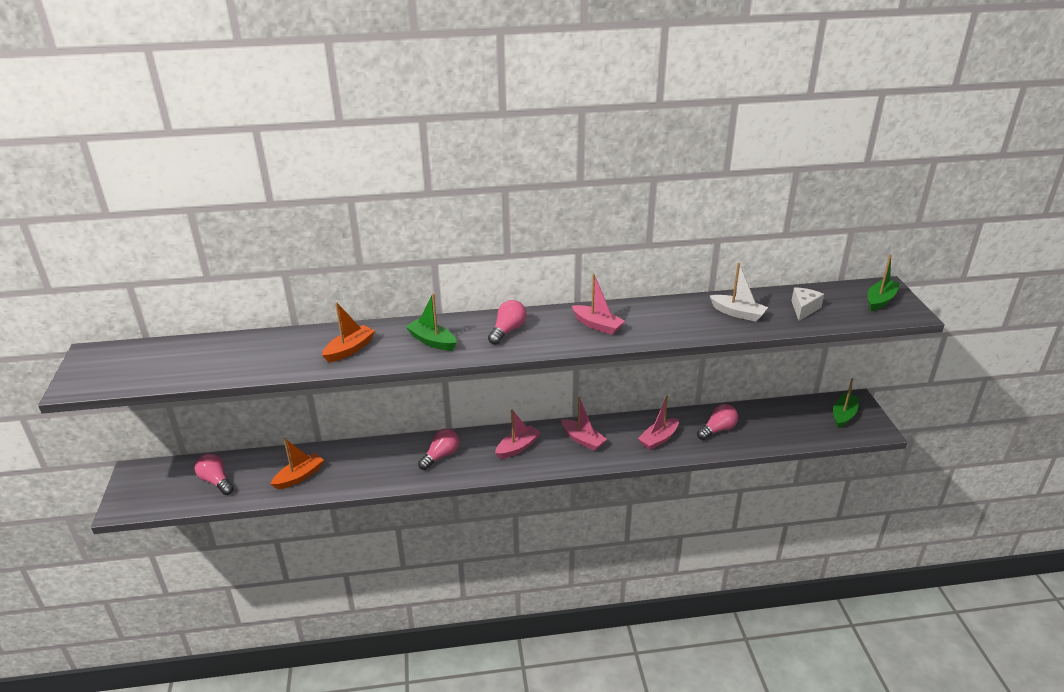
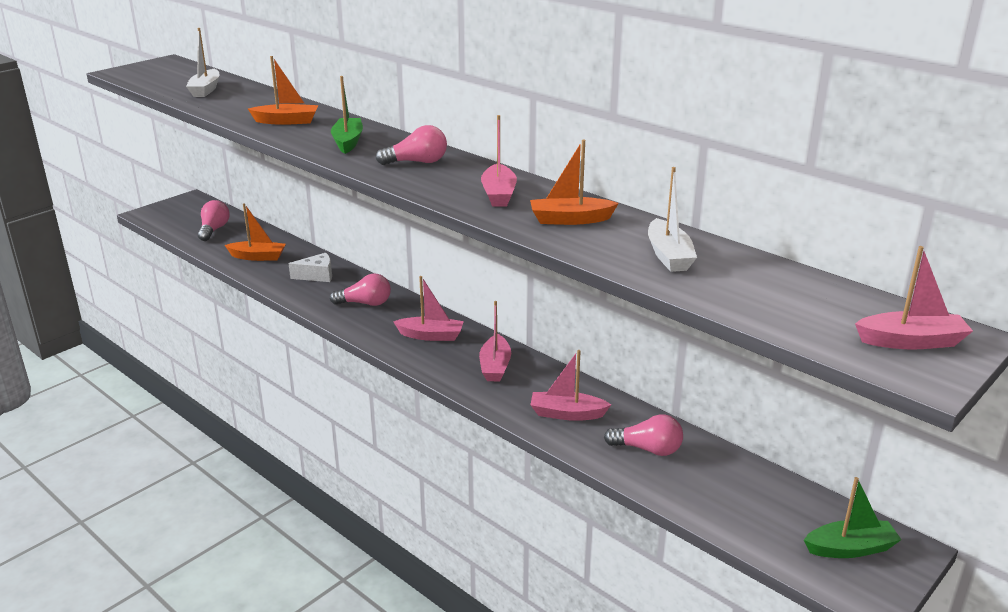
camera: 50 degrees right, 5 degrees down
white cheese [791,287,824,321] -> white cheese moved to [289,253,332,282]
green boat [867,255,900,311] -> pink boat [855,246,973,350]
none -> white boat [186,28,220,97]
none -> orange boat [530,140,619,225]

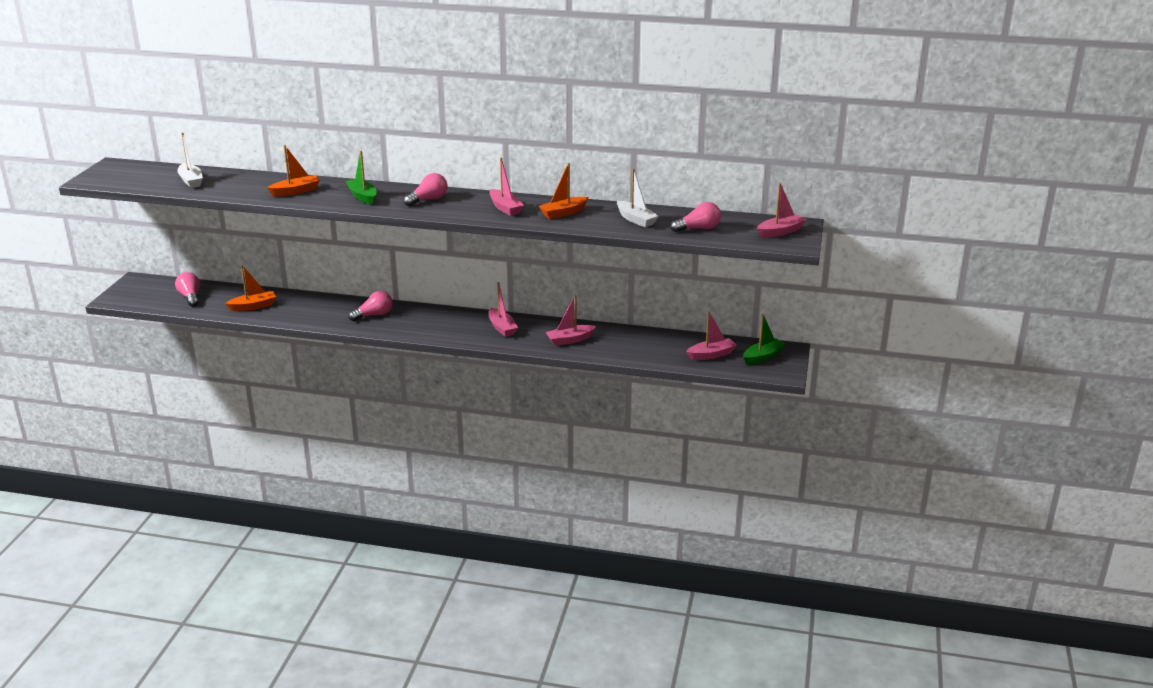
camera: 30 degrees left, 0 degrees up
white cheese [289,253,332,282] -> none
pink boat [393,276,464,341] -> pink boat moved to [686,311,737,360]
pink light bulb [604,414,683,456] -> pink light bulb moved to [671,202,721,232]

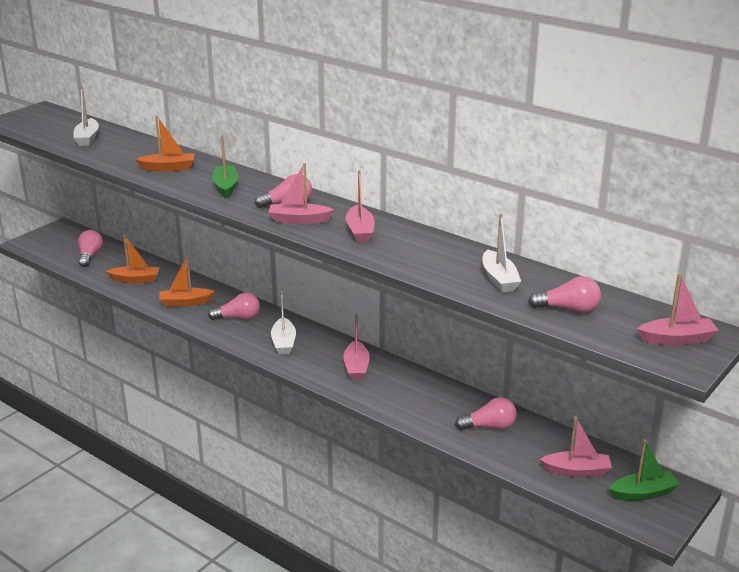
camera: 25 degrees right, 0 degrees up
orange boat [539,163,588,219] -> orange boat moved to [159,256,215,307]
pink boat [546,295,596,346] -> pink boat moved to [268,163,334,224]
none -> white boat [271,291,296,354]
none -> pink light bulb [455,397,517,430]

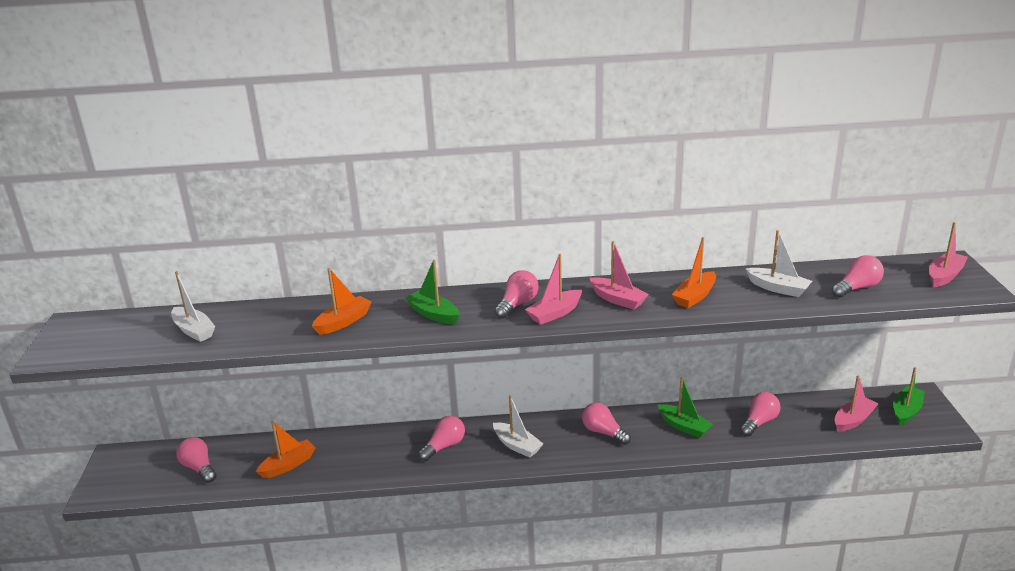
camera: 40 degrees left, 0 degrees up
orange boat [159,256,215,307] -> orange boat moved to [672,237,716,308]
pink boat [343,314,370,380] -> pink light bulb [582,403,631,445]
none -> green boat [658,377,713,438]

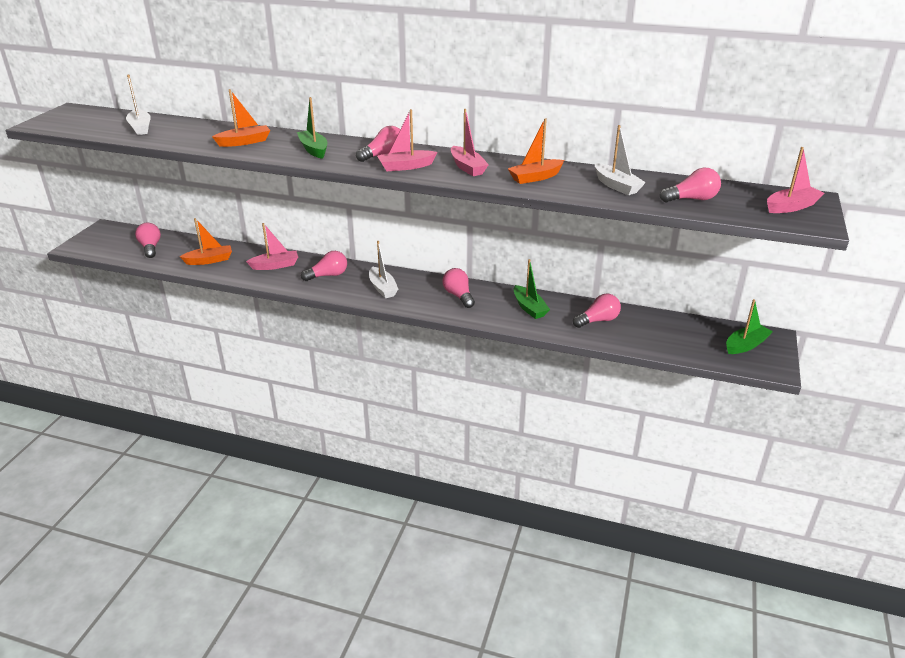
camera: 20 degrees right, 5 degrees up
pink boat [835,375,878,432] -> pink boat moved to [246,223,298,270]

